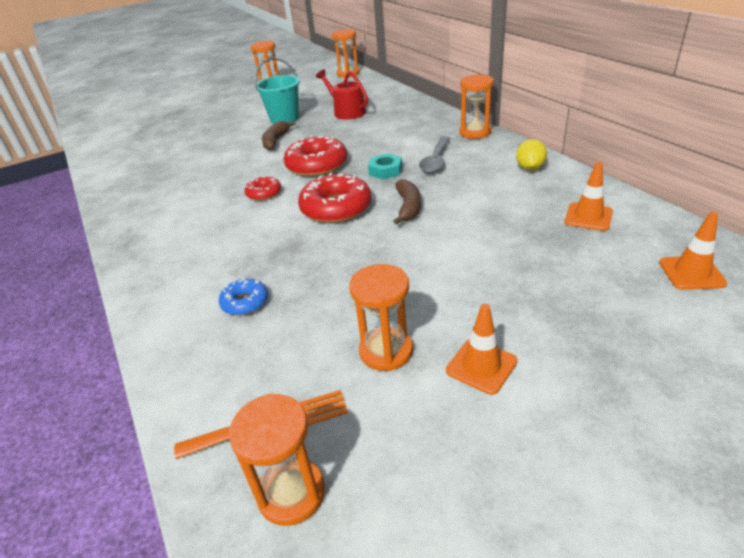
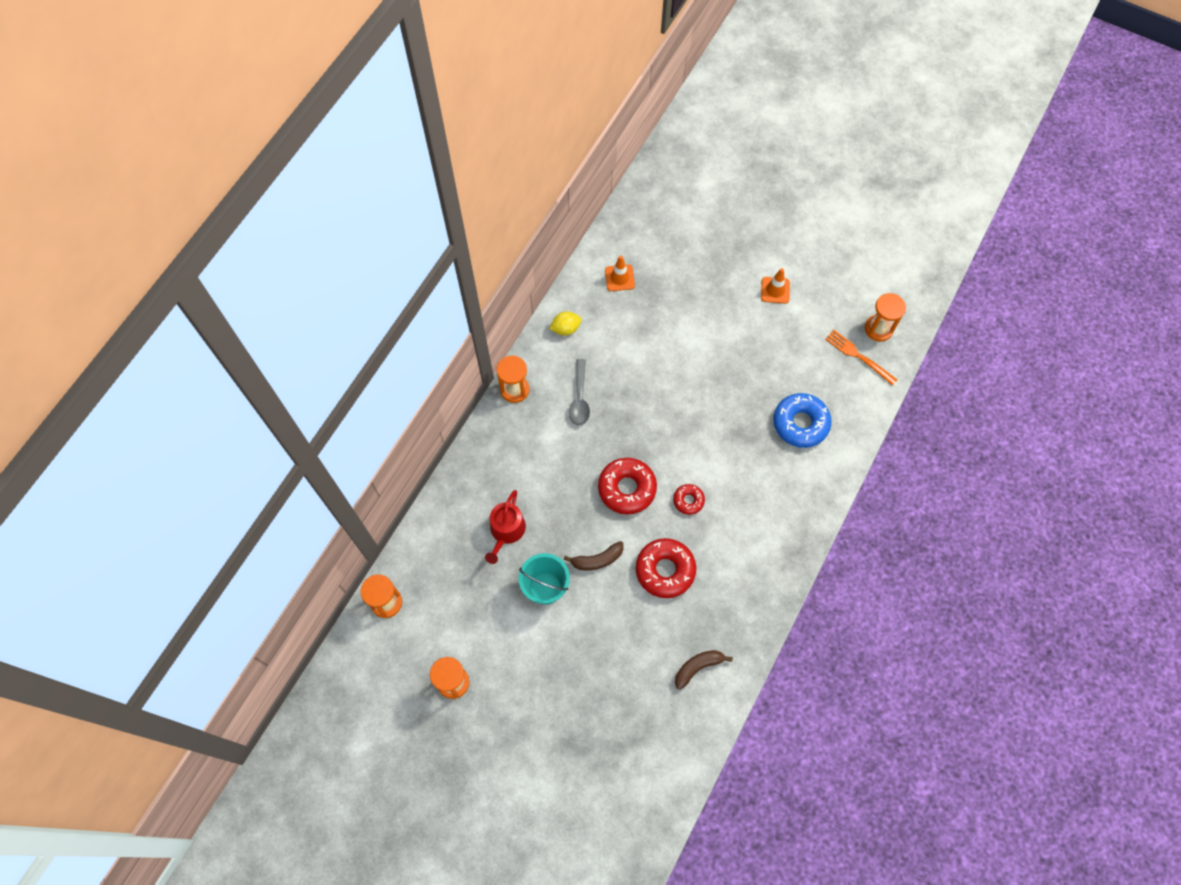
camera: 125 degrees left, 30 degrees up
blue donut [219,278,268,316] -> blue donut [773,393,832,448], size x1.86
red donut [298,172,371,223] -> red donut moved to [636,538,696,598]
orange hourglass [349,264,413,371] -> none
turquoise nut [368,153,402,180] -> none
brown banana [393,179,421,224] -> brown banana moved to [675,650,733,690]
grey spoon [419,136,450,173] -> grey spoon turned 105 degrees clockwise [569,359,590,426]
orange traffic cone [659,212,727,290] -> none

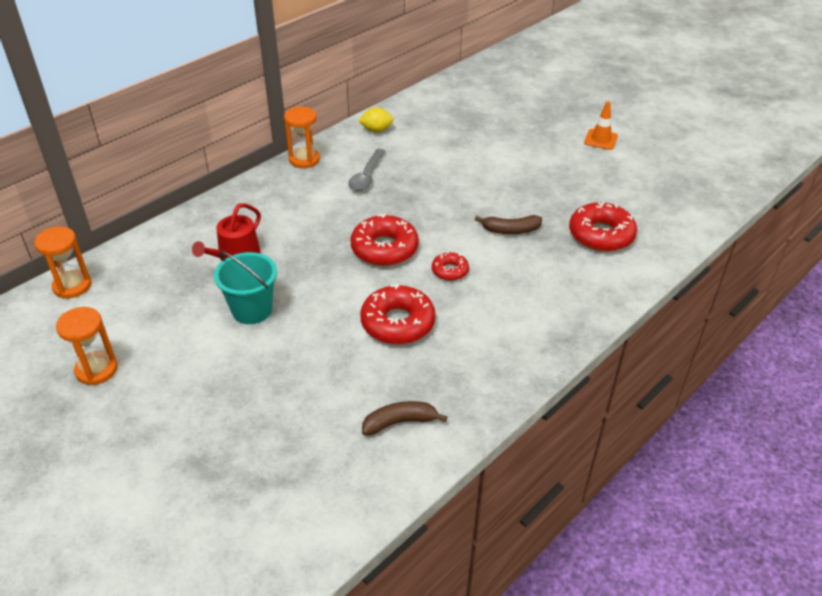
camera: 15 degrees right, 25 degrees down
brown banana [564,541,624,571] -> brown banana moved to [475,215,542,234]
orange traffic cone [605,256,635,291] -> none
blue donut [773,393,832,448] -> red donut [569,202,637,252]
orange fork [825,330,897,386] -> none
orange hourglass [865,293,906,341] -> none

